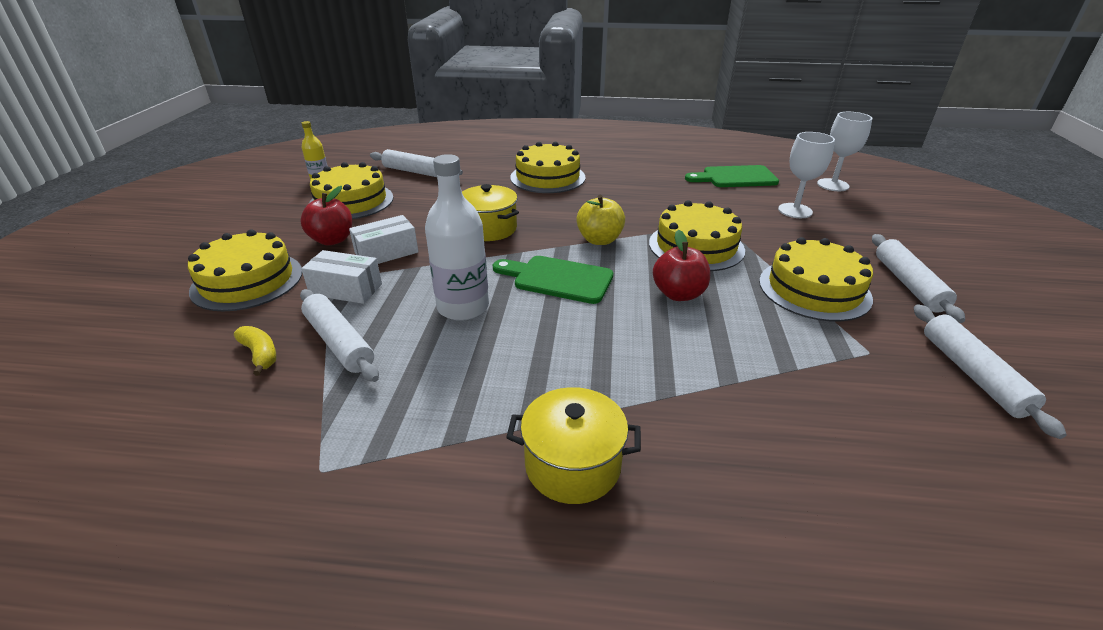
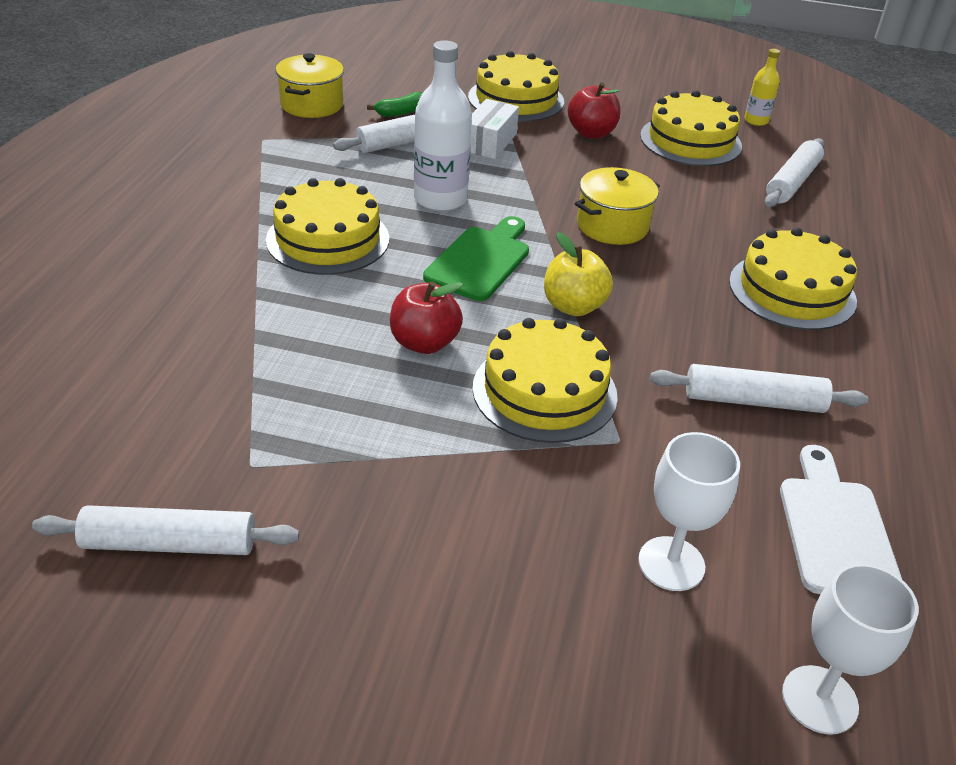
camera: 95 degrees right, 5 degrees up
yellow banana [234,326,277,376] -> green banana [367,92,423,117]
white box [349,215,418,264] -> none
yellow pot [506,387,641,504] -> yellow pot moved to [276,53,344,118]
green cutting board [685,165,779,187] -> white cutting board [780,445,902,594]
yellow cake [759,237,873,321] -> yellow cake moved to [266,178,389,275]
white rolling pin [872,234,965,323] -> white rolling pin moved to [650,364,868,413]

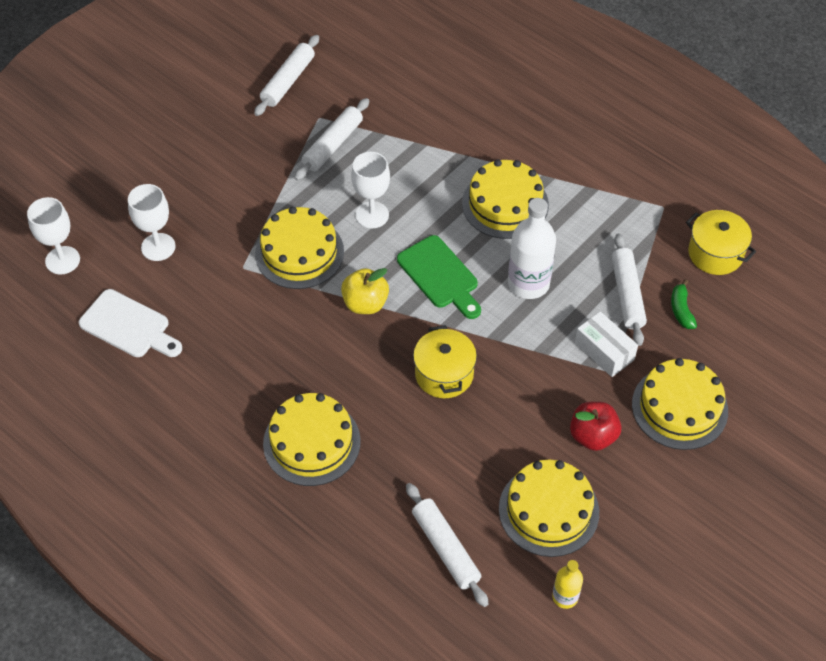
camera: 120 degrees right, 15 degrees up
red apple [390,281,463,354] -> white goblet [351,152,390,229]
white rolling pin [650,364,868,413] -> white rolling pin moved to [294,98,369,181]

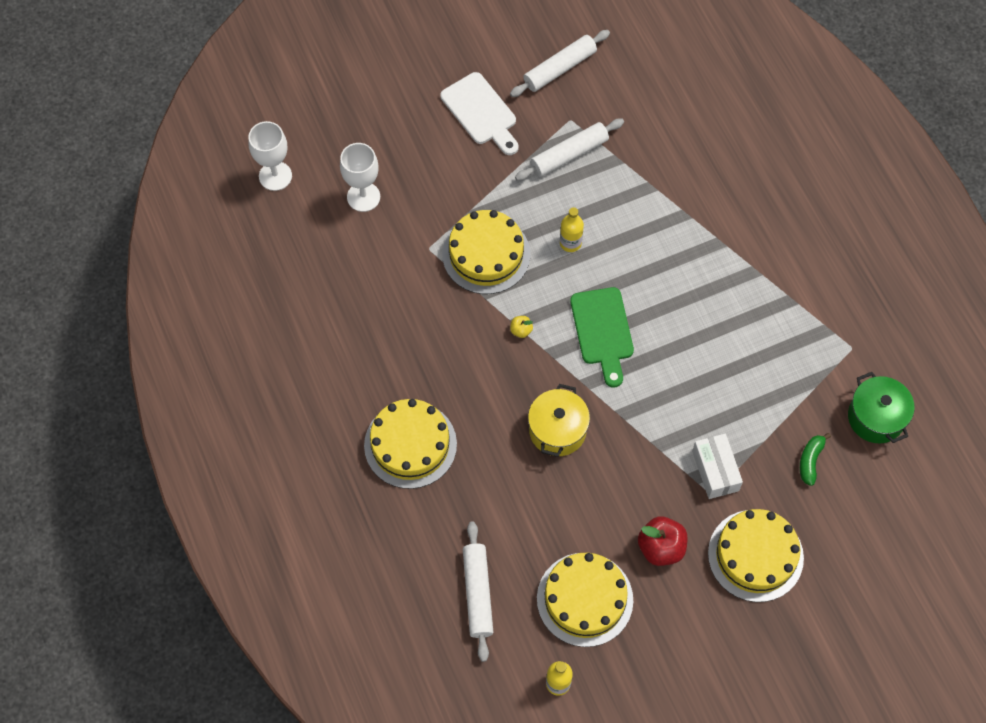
camera: 25 degrees right, 10 degrees up
white cutting board [79,289,182,357] -> white cutting board moved to [441,72,518,155]
yellow apple [341,268,389,314] -> yellow apple [510,316,533,338], size x0.49
white goblet [351,152,390,229] -> yellow bottle [560,207,584,252]
yellow cake [462,159,549,239] -> none
white bottle [508,198,556,299] -> none
white rolling pin [611,233,647,346] -> none
yellow pot [686,210,756,275] -> green pot [848,372,914,443]

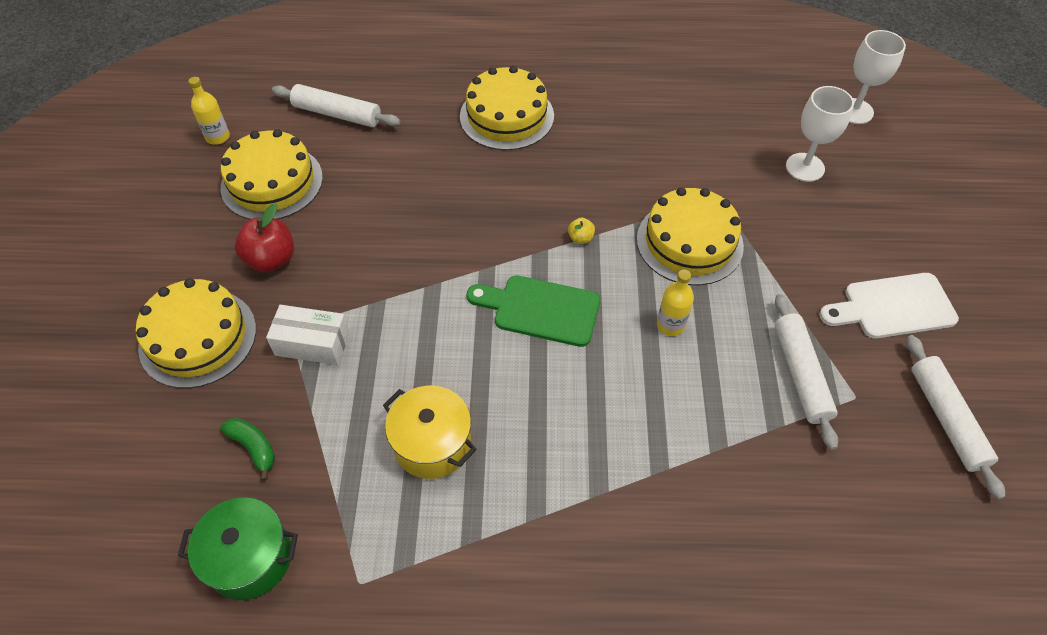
camera: 115 degrees right, 10 degrees down
yellow pot [528,384,590,457] -> yellow pot moved to [383,386,477,479]

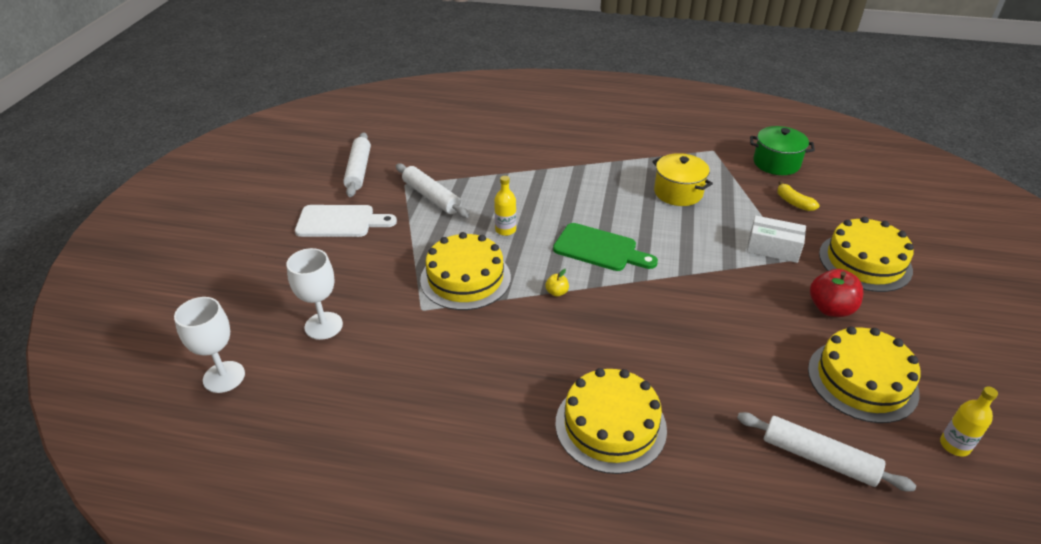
camera: 170 degrees left, 15 degrees down
green banana [220,418,275,481] -> yellow banana [777,181,820,211]
white rolling pin [775,294,838,450] -> white rolling pin turned 45 degrees counterclockwise [396,163,470,218]

